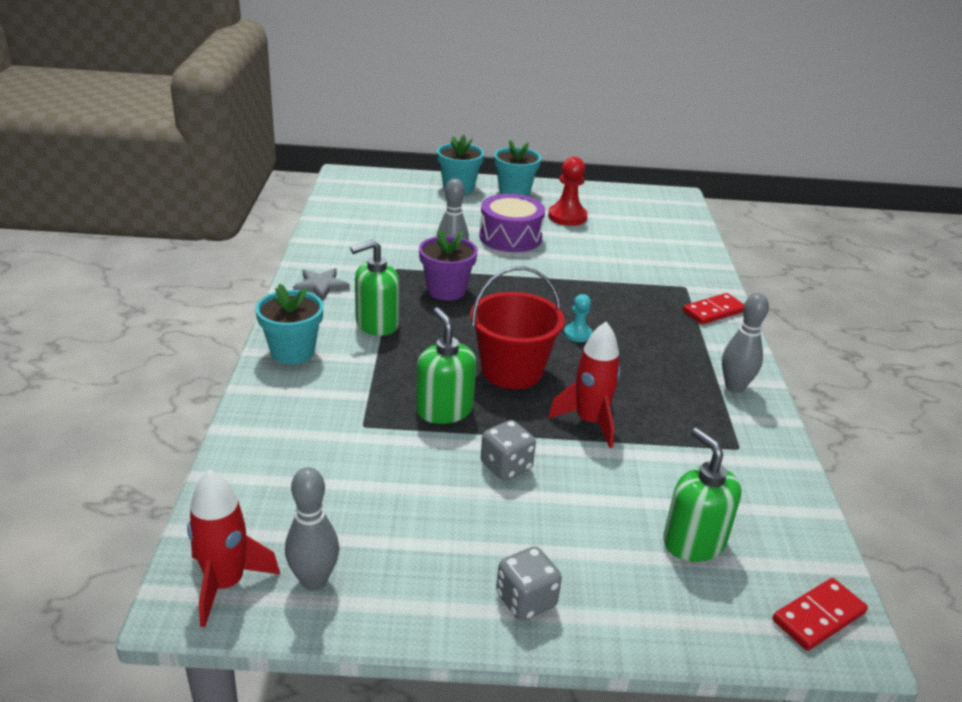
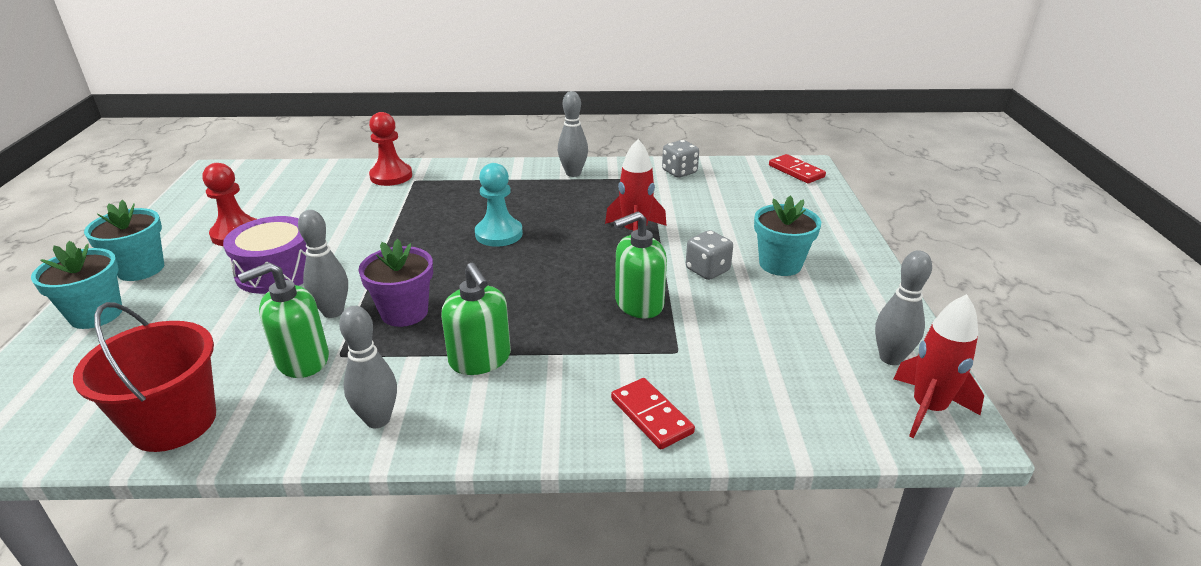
camera: 90 degrees left, 0 degrees up
turquoise flower pot [255,284,323,364] -> turquoise flower pot moved to [754,196,821,276]
grey star [293,268,350,301] -> grey bowling pin [339,306,397,428]
red bucket [470,267,565,389] -> red bucket moved to [73,302,216,452]
grey dice [496,546,562,621] -> grey dice moved to [662,140,699,178]
turquoise pawn [564,294,592,342] -> turquoise pawn [475,163,523,247], size x1.73
green soap dispenser [663,428,741,562] -> green soap dispenser moved to [238,262,329,378]
red domino [683,293,744,325] -> red domino moved to [611,378,695,449]
none -> red pawn [369,112,412,186]

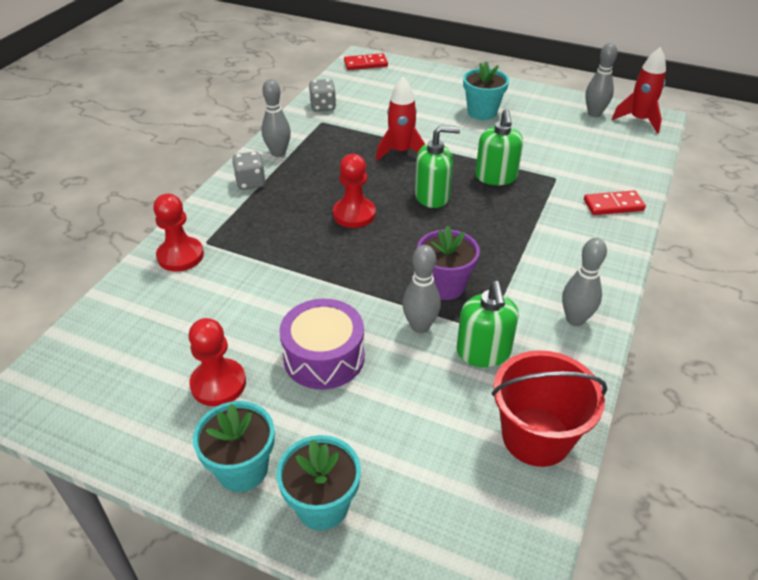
camera: 65 degrees left, 10 degrees up
green soap dispenser [441,263,511,375] -> green soap dispenser moved to [415,125,460,208]
turquoise pawn [475,163,523,247] -> red pawn [333,154,376,228]
grey dice [686,230,733,280] -> grey dice moved to [232,152,265,190]

